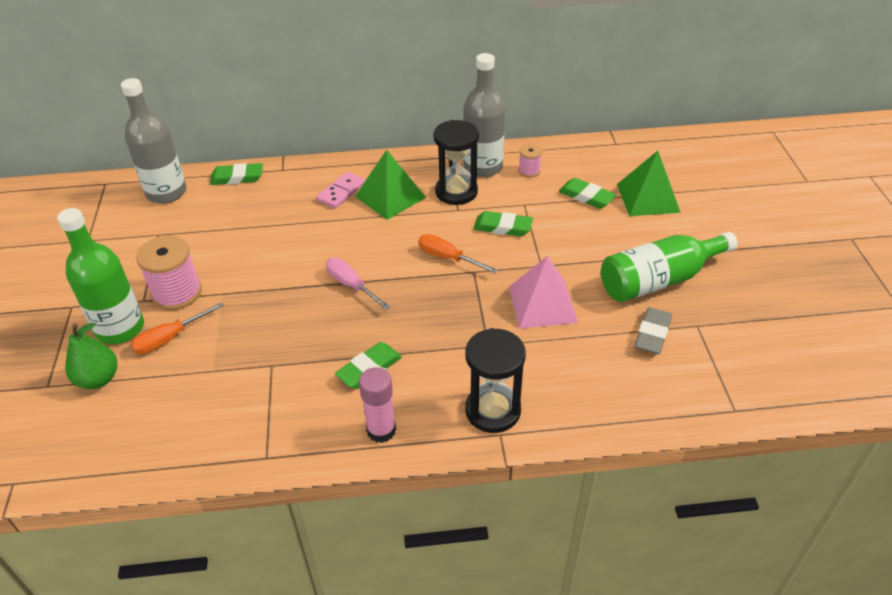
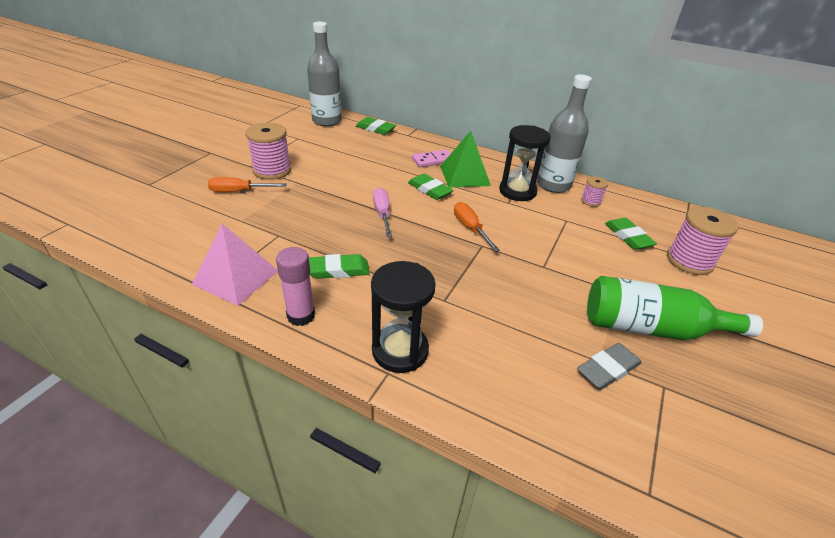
camera: 30 degrees right, 5 degrees down
green bottle [57,208,144,344] -> none
green pear [65,323,117,389] -> none
green eraser [473,211,533,236] -> green eraser moved to [408,174,454,200]
pink pyramid [509,256,578,329] -> pink pyramid moved to [192,224,278,306]
green pyramid [617,151,681,216] -> pink spool [667,207,738,275]

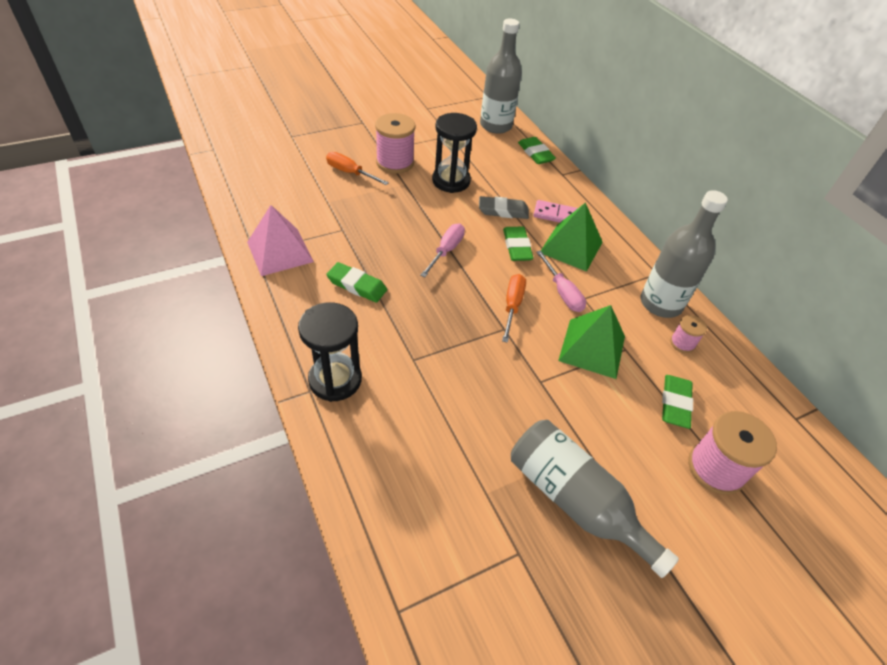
camera: 35 degrees right, 10 degrees up
pink glue stick [276,247,315,326] -> none
black hourglass [499,125,551,201] -> black hourglass moved to [432,113,477,193]
grey eraser [577,343,641,390] -> grey eraser moved to [479,196,529,219]
green bottle [587,276,763,340] -> grey bottle [511,420,679,578]
none -> pink screwdriver [536,250,586,312]
none -> green pyramid [558,305,625,379]

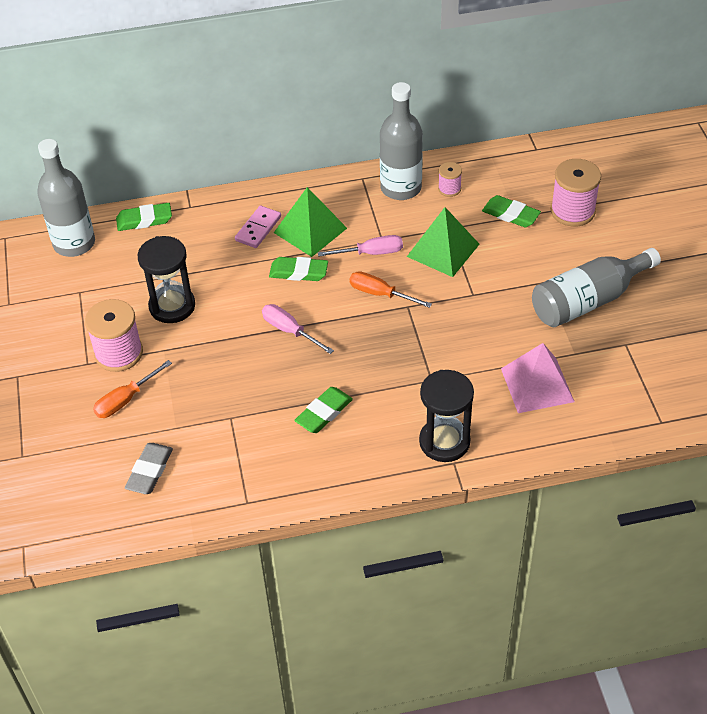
camera: 70 degrees left, 0 degrees up
pink pyramid [247,205,314,276] -> pink pyramid moved to [501,343,574,413]
grey eraser [479,196,529,219] -> grey eraser moved to [125,443,173,494]

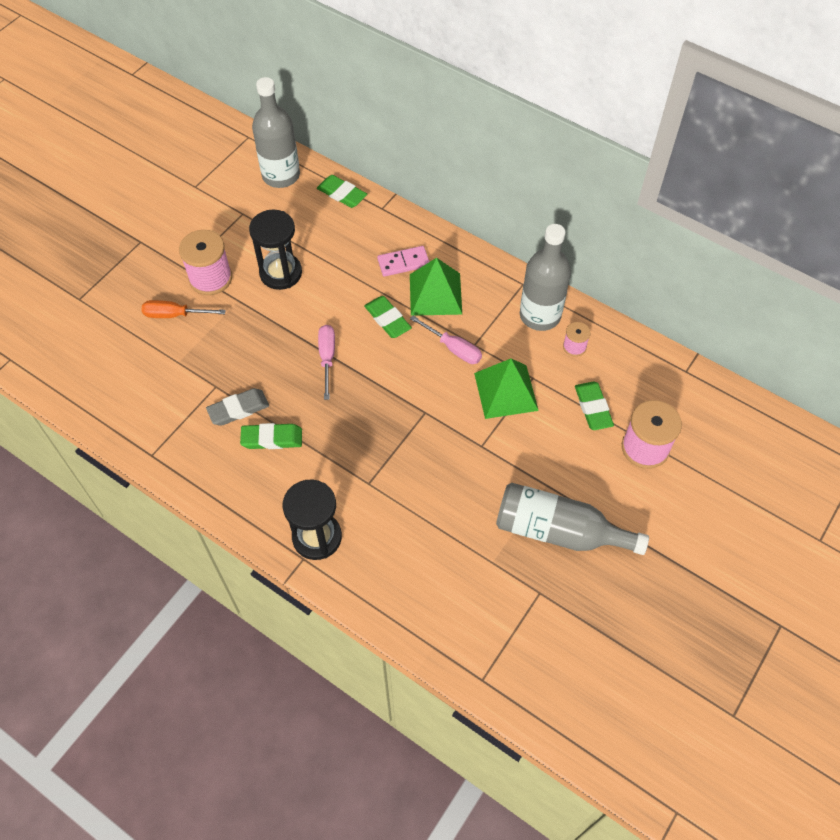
camera: 45 degrees right, 10 degrees up
grey eraser [125,443,173,494] -> grey eraser moved to [206,388,269,426]
orange screwdriver [350,271,432,308] -> none
pink pyramid [501,343,574,413] -> none

